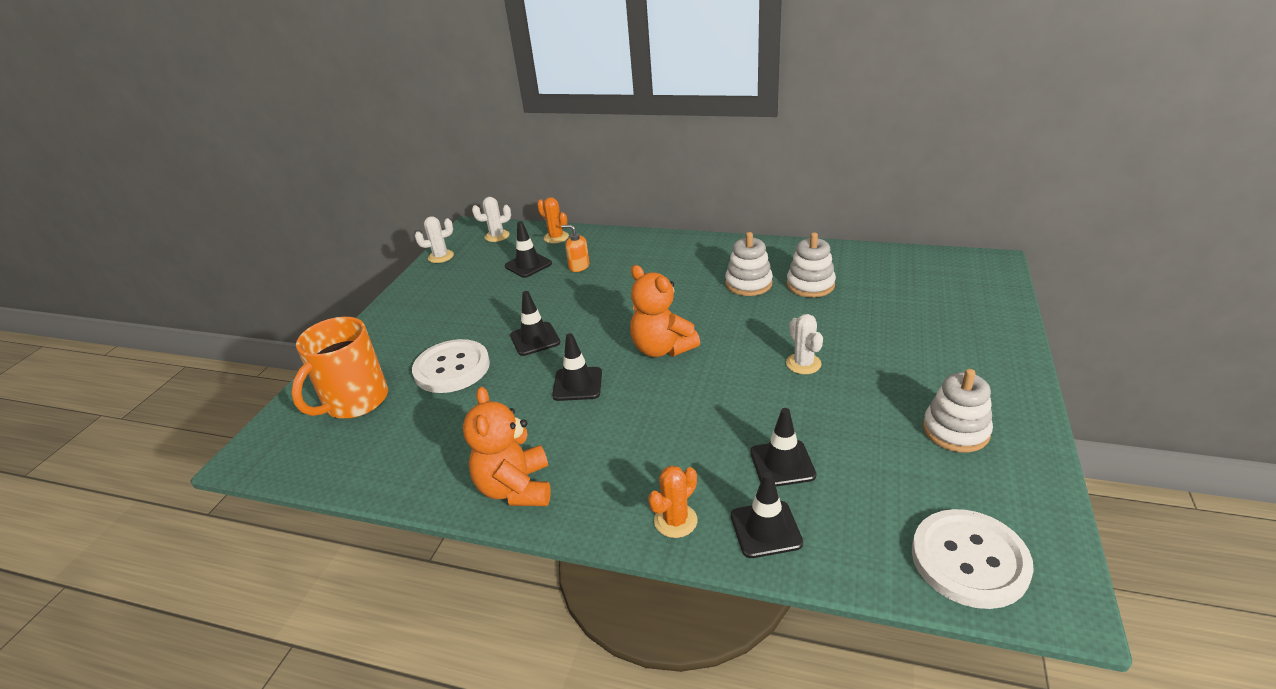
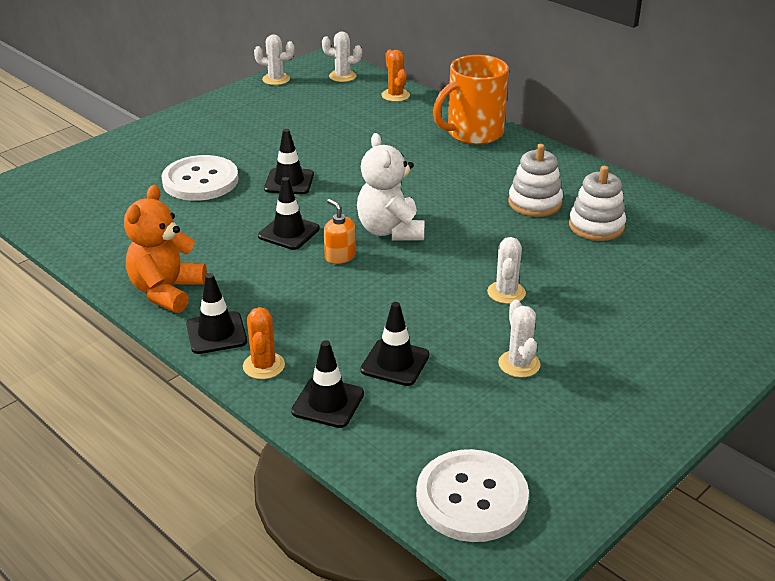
camera: 25 degrees right, 0 degrees up
orange mug [291,317,388,419] -> orange mug moved to [433,55,509,145]
black traffic cone [505,221,552,278] -> black traffic cone moved to [186,273,247,354]
orange soap dispenser [562,225,589,272] -> orange soap dispenser moved to [324,199,356,264]
orange teddy bear [630,265,700,357] -> white teddy bear [357,133,424,241]
orange cactus [648,465,698,538] -> orange cactus turned 75 degrees counterclockwise [243,307,285,379]
white stacking toy [923,369,993,452] -> none
none -> white cactus [498,300,541,378]

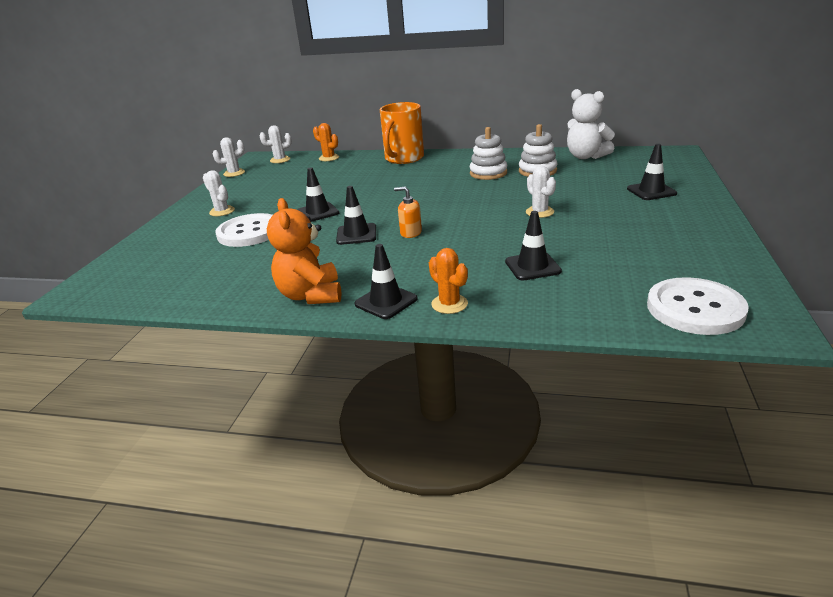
camera: 30 degrees left, 5 degrees down
black traffic cone [291,340,364,428] -> black traffic cone moved to [627,144,677,200]
white teddy bear [357,133,424,241] -> white teddy bear moved to [567,89,615,159]
white cactus [498,300,541,378] -> white cactus moved to [203,170,235,216]

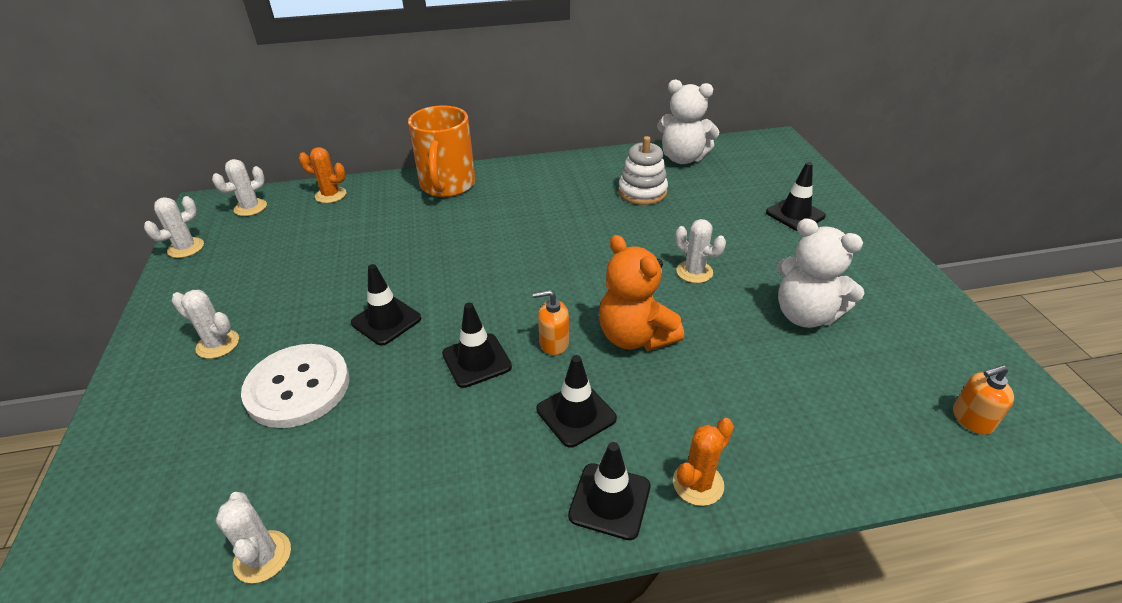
camera: 25 degrees left, 10 degrees up
orange teddy bear [267,198,341,304] -> orange teddy bear moved to [599,235,684,351]
orange cactus [429,248,468,314] -> orange cactus turned 75 degrees counterclockwise [673,418,734,506]
white stacking toy [470,127,507,180] -> none
black traffic cone [505,211,562,280] -> black traffic cone moved to [537,355,617,448]
white button [647,277,749,335] -> orange soap dispenser [953,365,1014,435]
none -> white cactus [216,492,291,583]
none -> white teddy bear [777,219,864,328]

